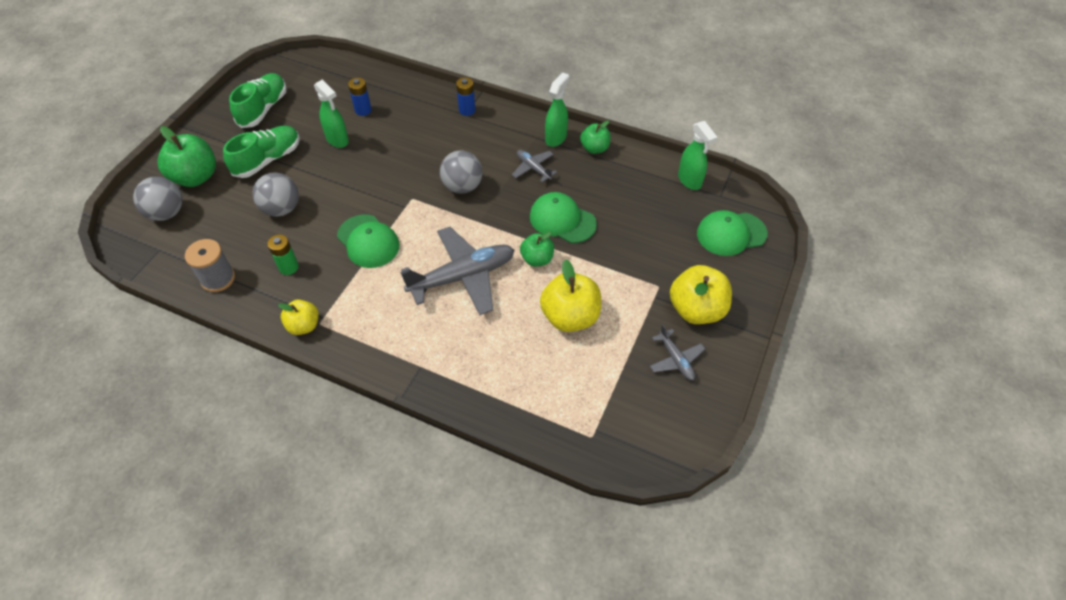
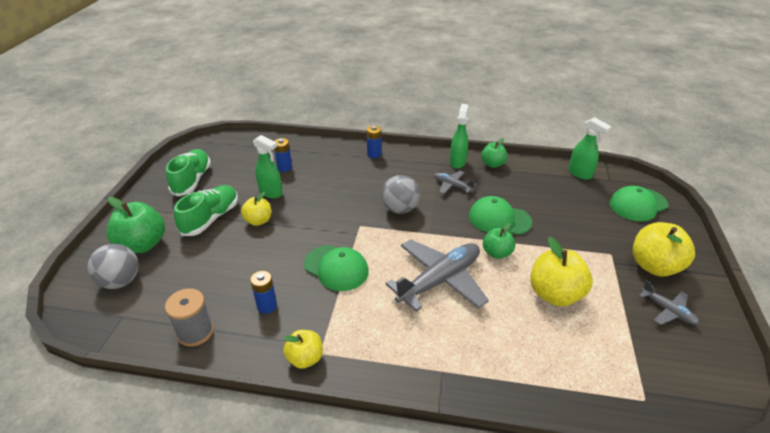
camera: 15 degrees left, 15 degrees down
grey ball [252,172,299,217] -> none
green battery [267,234,299,275] -> blue battery [250,271,277,314]
none -> yellow apple [241,192,271,226]

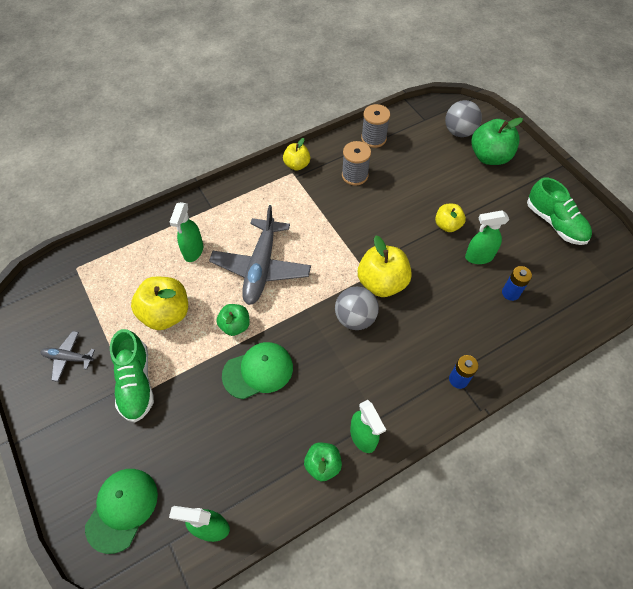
camera: 140 degrees right, 20 degrees up
green shoe [174,185,238,236] -> green shoe moved to [110,329,154,422]
blue battery [250,271,277,314] -> grey spool [342,141,371,186]
green cap [304,245,368,291] -> none
grey plane [434,171,476,194] -> none
yellow apple [633,222,695,276] -> yellow apple moved to [358,235,412,297]
none -> green spray bottle [170,202,203,262]

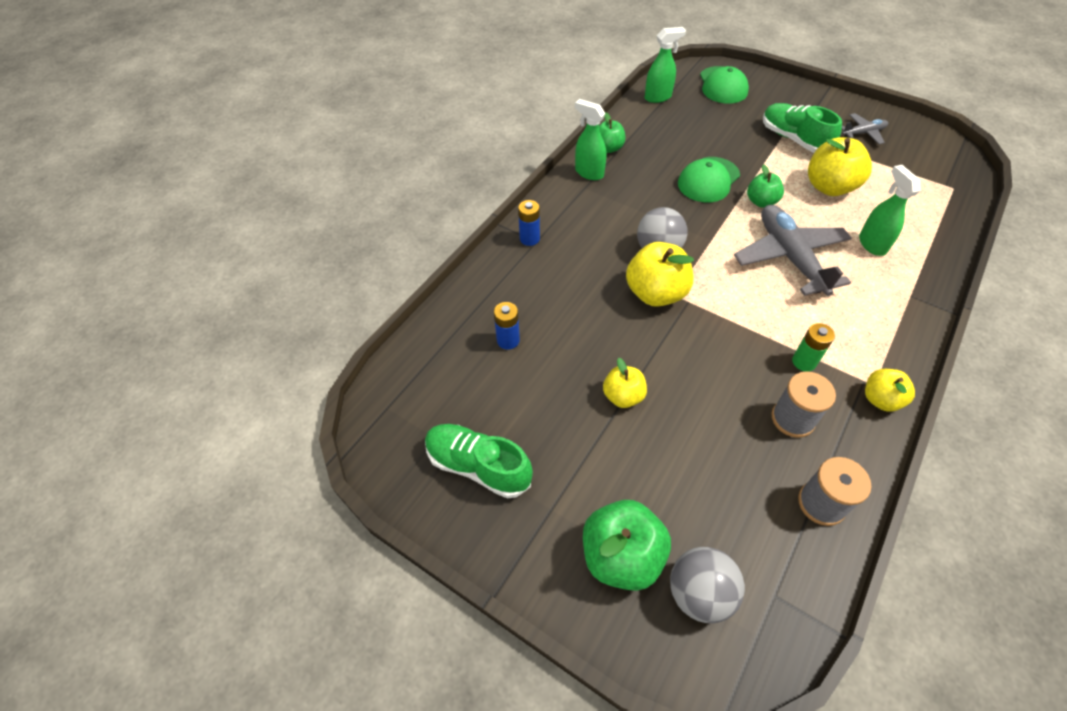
camera: 155 degrees right, 5 degrees down
green spray bottle [465,210,509,264] -> none
none -> green battery [792,323,835,372]

